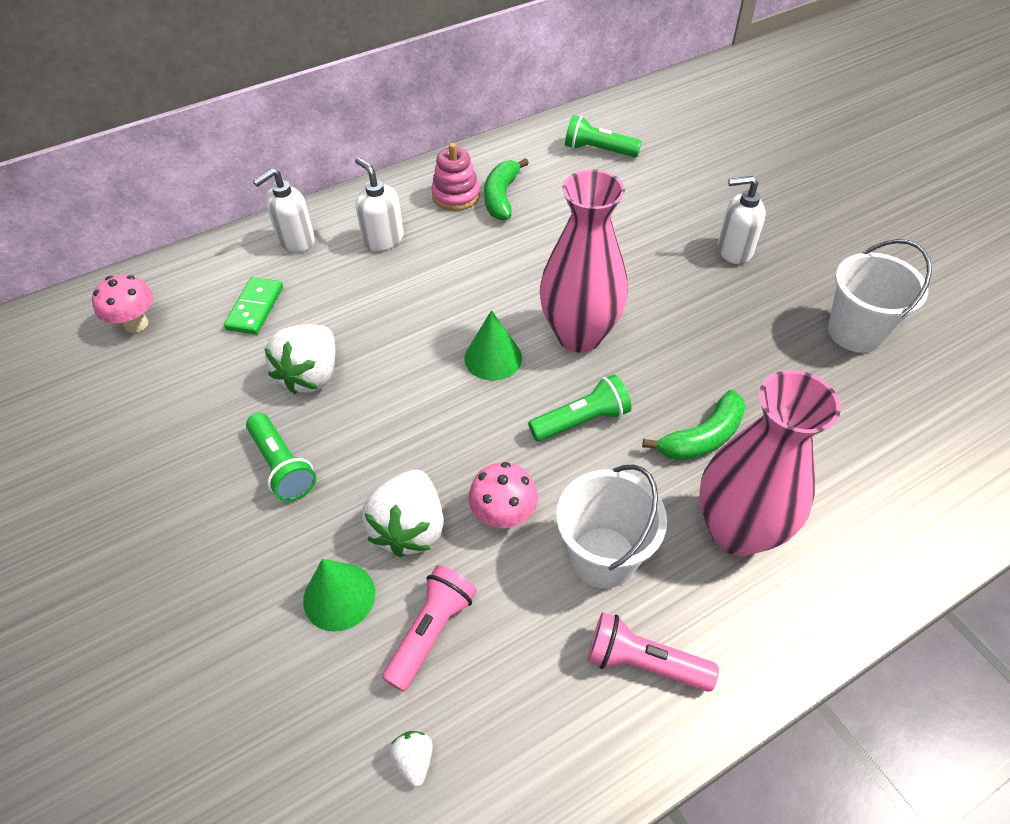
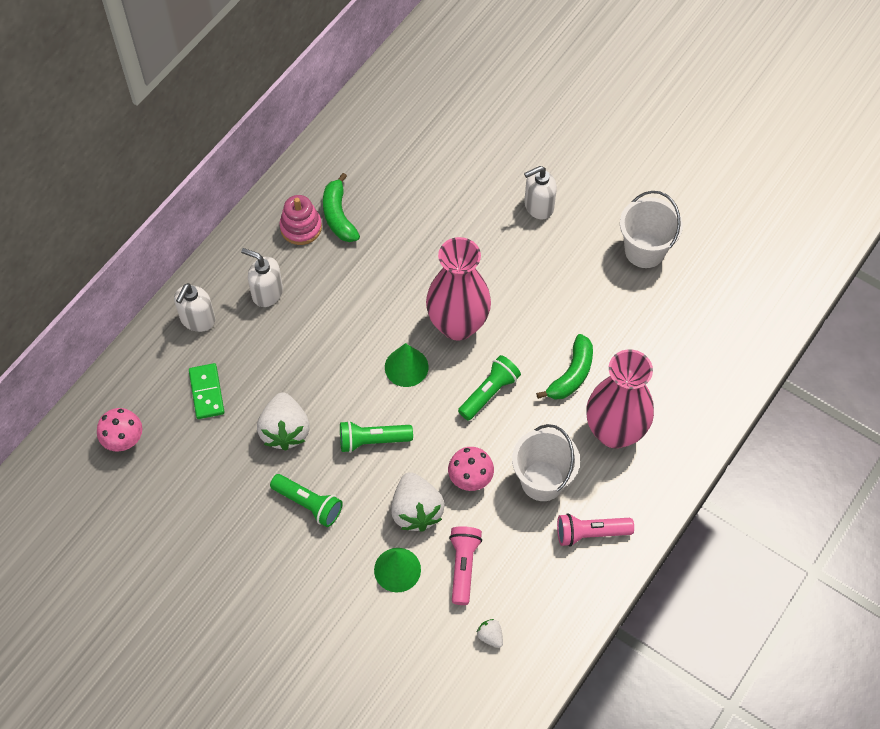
camera: 25 degrees left, 10 degrees up
green flashlight [565,115,642,157] -> green flashlight moved to [340,421,413,453]

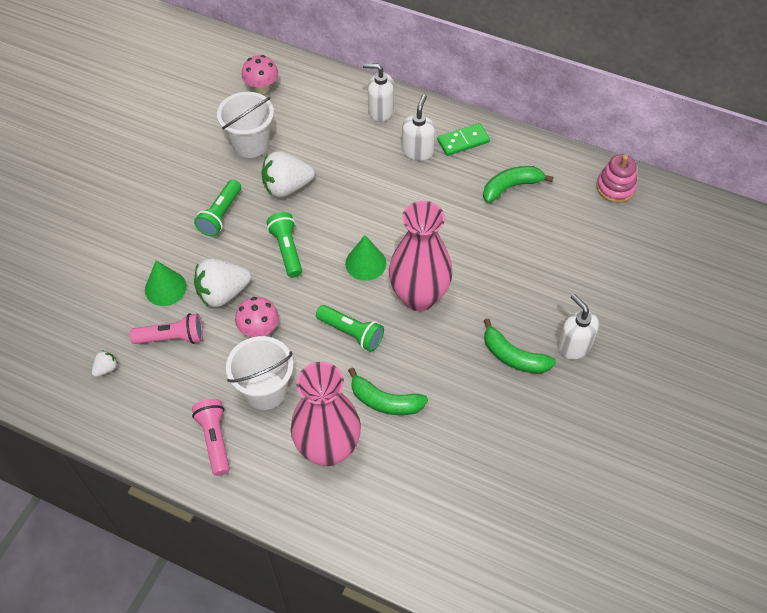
camera: 80 degrees right, 5 degrees down
green domino [189,363,224,419] -> green domino moved to [437,123,490,156]
pink stacking toy [279,195,322,245] -> pink stacking toy moved to [596,154,637,203]
white bucket [620,191,683,268] -> white bucket moved to [217,92,274,158]
none -> green banana [484,318,556,374]

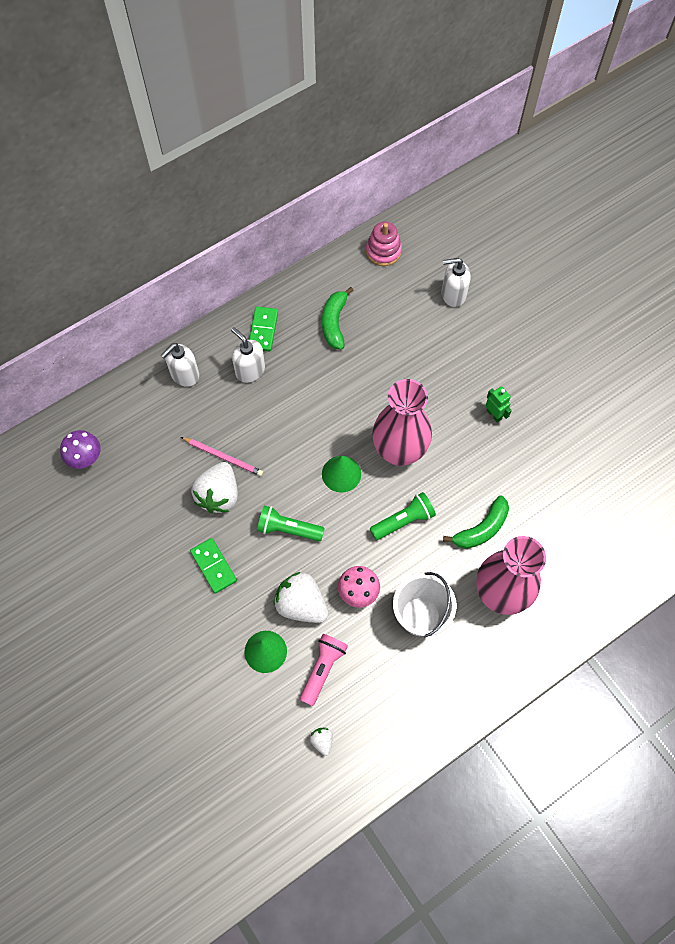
camera: 60 degrees left, 10 degrees up
pink flashlight [192,399,230,476] -> none
green flashlight [194,180,241,237] -> green domino [190,538,237,594]
white strawberry [194,258,251,307] -> white strawberry turned 120 degrees clockwise [274,572,329,623]
white bucket [217,92,274,158] -> none
pink mushroom [241,55,278,94] -> purple mushroom [60,430,101,469]
green banana [484,318,556,374] -> green robot [486,386,512,423]
white soap dispenser [558,294,599,359] -> white soap dispenser moved to [442,258,471,307]
none -> pink pencil [181,437,263,476]

